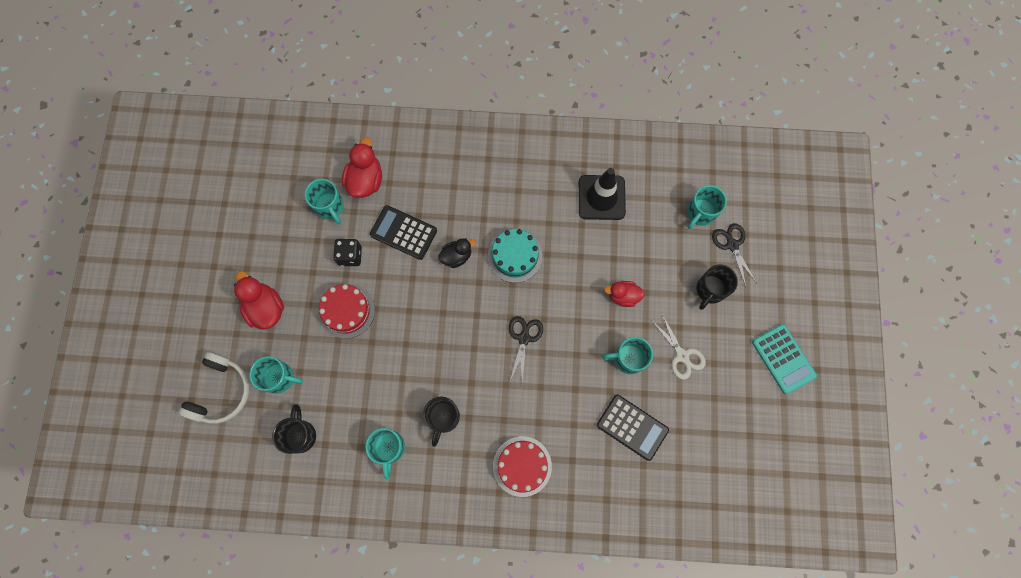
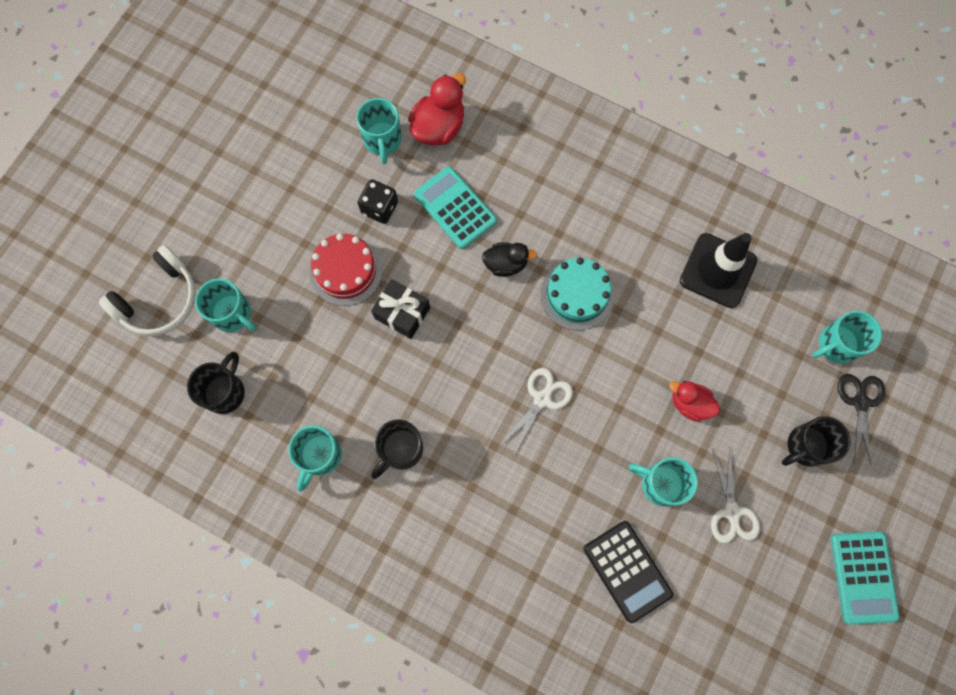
camera: 25 degrees right, 0 degrees up
red duck [234,271,284,330] -> none
black calculator [370,205,437,260] -> turquoise calculator [414,166,497,249]
red cake [493,436,552,497] -> none
black scissors [509,316,543,383] -> white scissors [501,368,573,453]
none -> black gift [371,279,430,339]

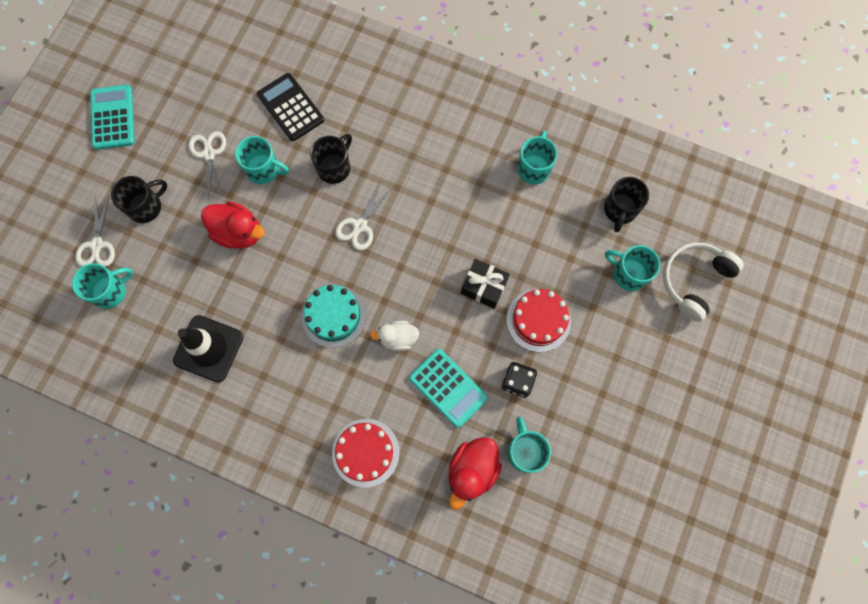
camera: 175 degrees right, 0 degrees up
black mug [371,419,423,479] -> black mug moved to [310,134,352,184]
black duck [482,242,537,277] -> white duck [370,321,419,351]
red duck [669,381,720,422] -> red duck [201,201,265,249], size x1.52
black scissors [838,374,885,466] -> white scissors [75,196,115,267]
none -> red cake [332,419,400,488]

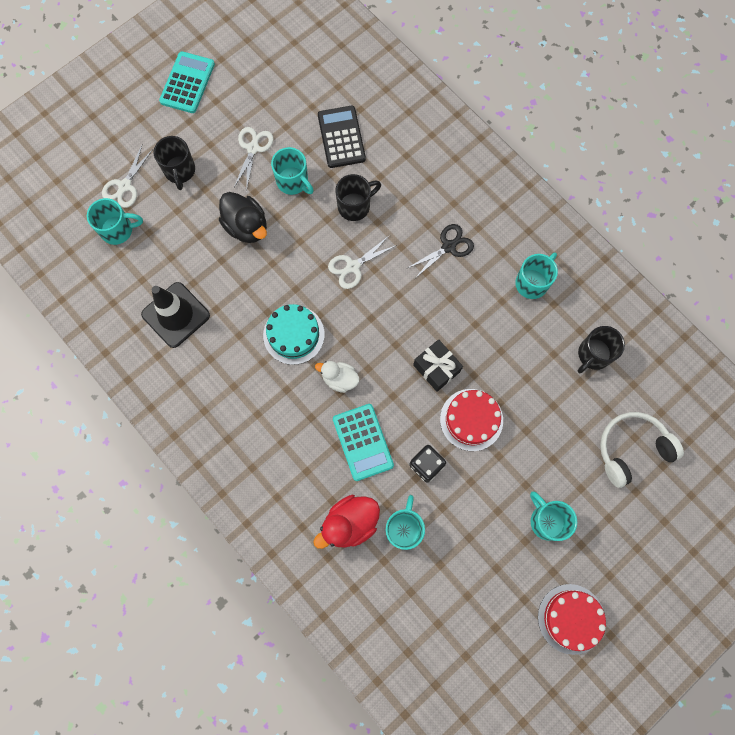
camera: 25 degrees right, 0 degrees up
black mug [111,176,167,223] -> black mug turned 90 degrees clockwise [154,136,195,190]
red duck [201,201,265,249] -> black duck [219,192,267,243]
red cake [332,419,400,488] -> red cake moved to [538,584,606,655]
turquoise mug [605,245,660,291] -> turquoise mug moved to [530,491,577,541]
none -> black scissors [406,224,474,278]

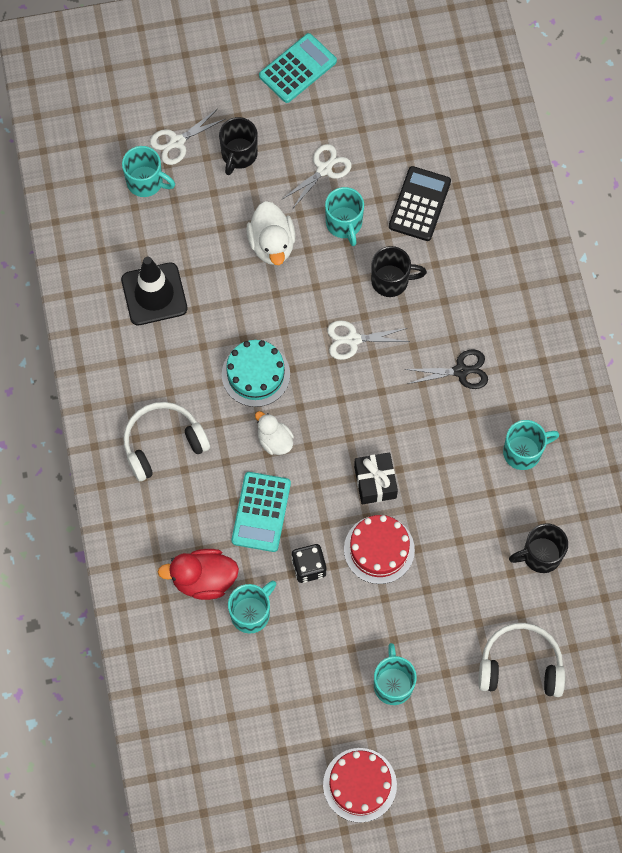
camera: 30 degrees right, 5 degrees down
black duck [219,192,267,243] -> white duck [246,201,295,265]
none -> white headphones [123,402,210,482]

